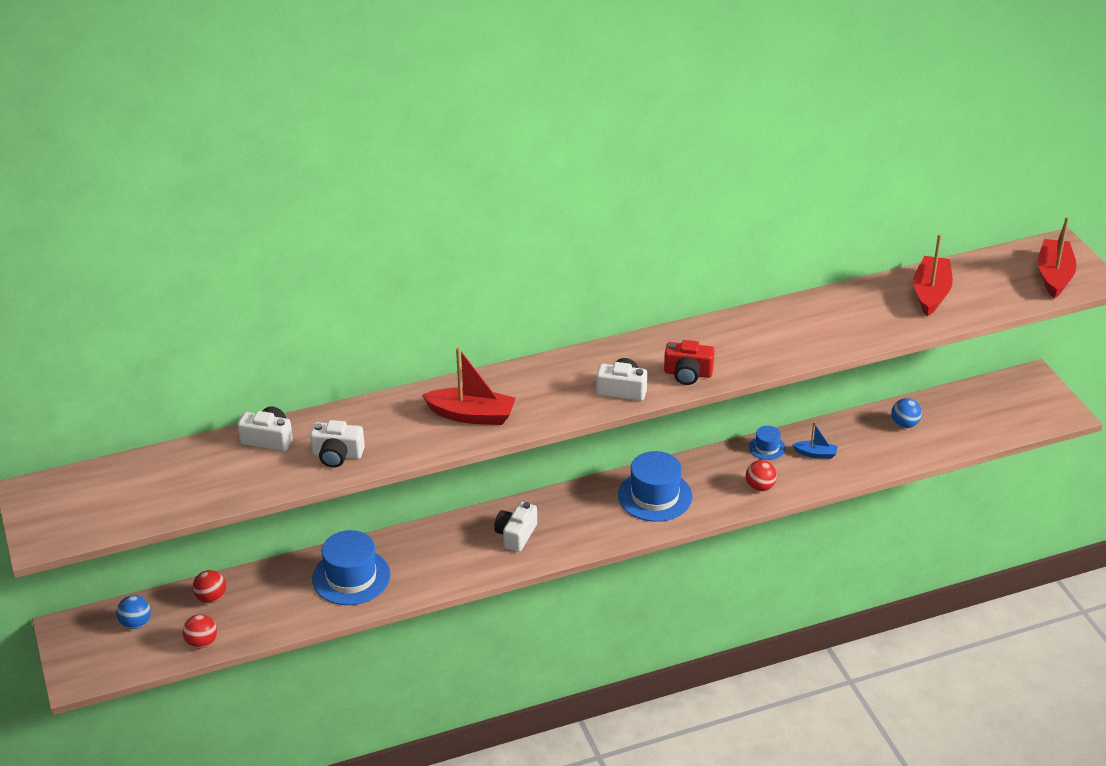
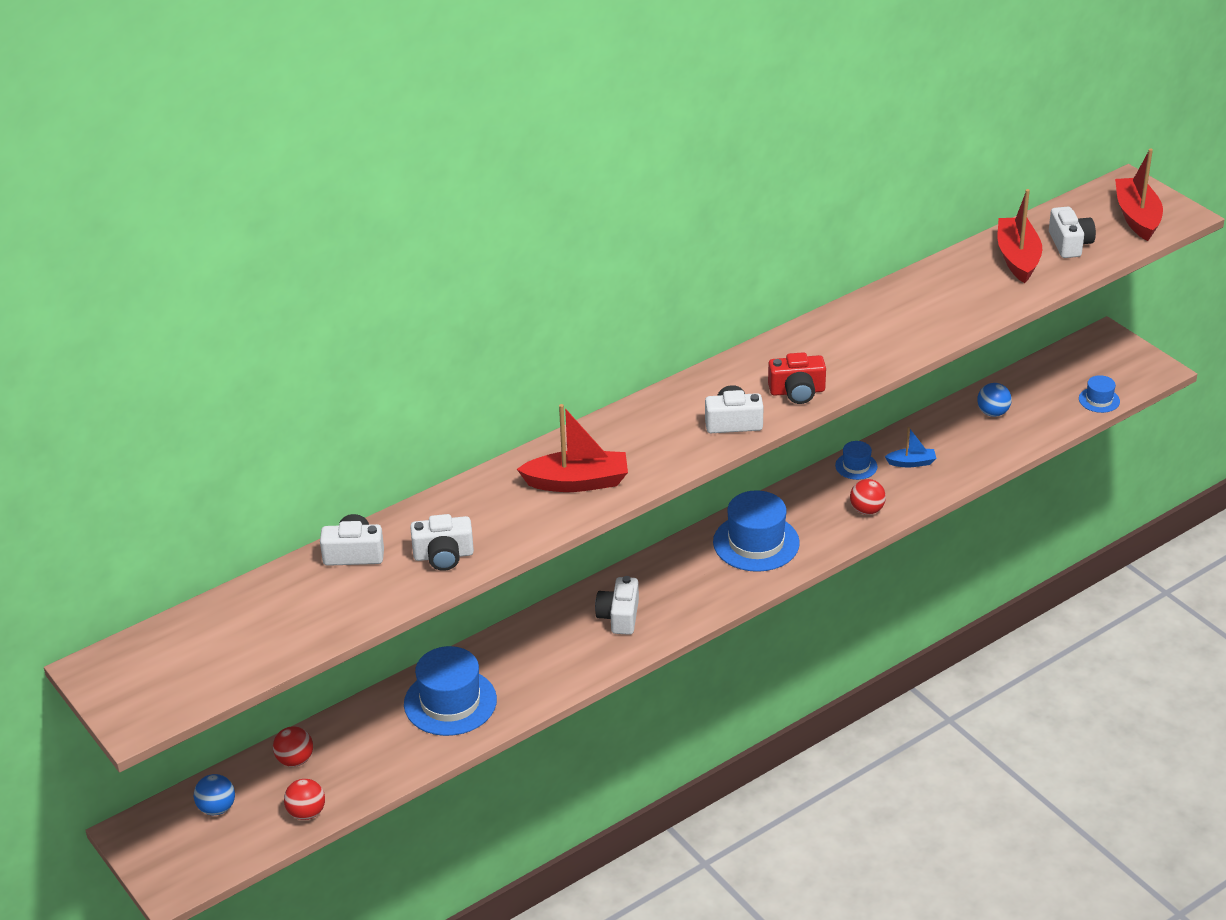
camera: 15 degrees left, 0 degrees up
none -> white camera [1049,207,1096,258]
none -> blue hat [1079,375,1120,413]

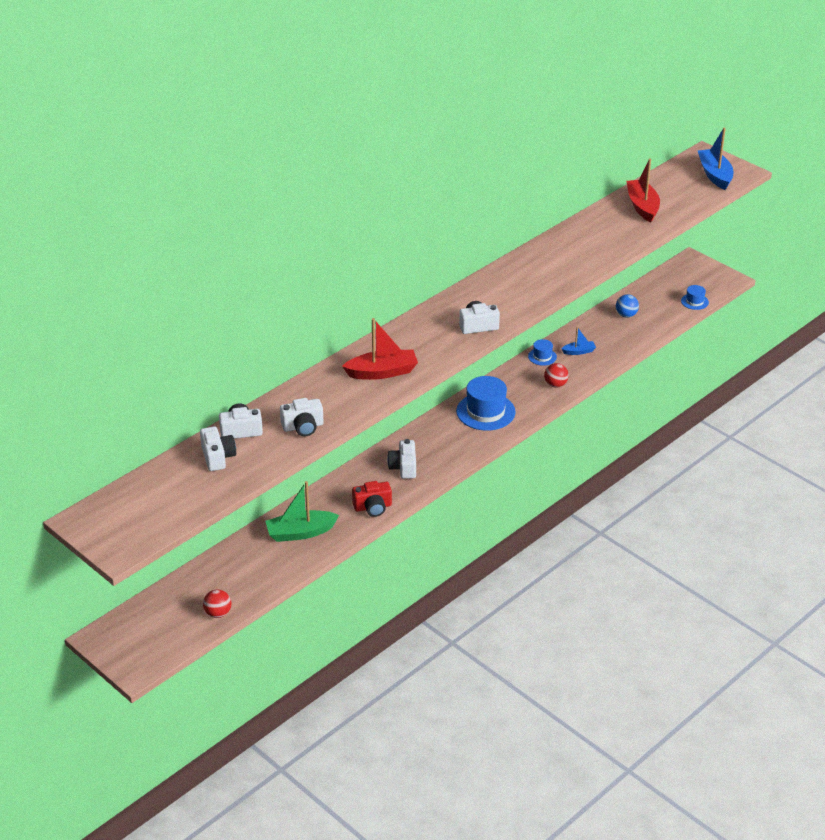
camera: 10 degrees left, 0 degrees up
blue ball [194,774,235,815] -> none
red ball [273,727,313,767] -> none
blue hat [404,646,497,736] -> green boat [265,481,339,542]
red camera [768,352,826,404] -> red camera moved to [352,481,392,517]
white camera [1049,207,1096,258] -> white camera moved to [200,427,236,471]
red boat [1115,149,1163,241] -> blue boat [698,127,733,190]

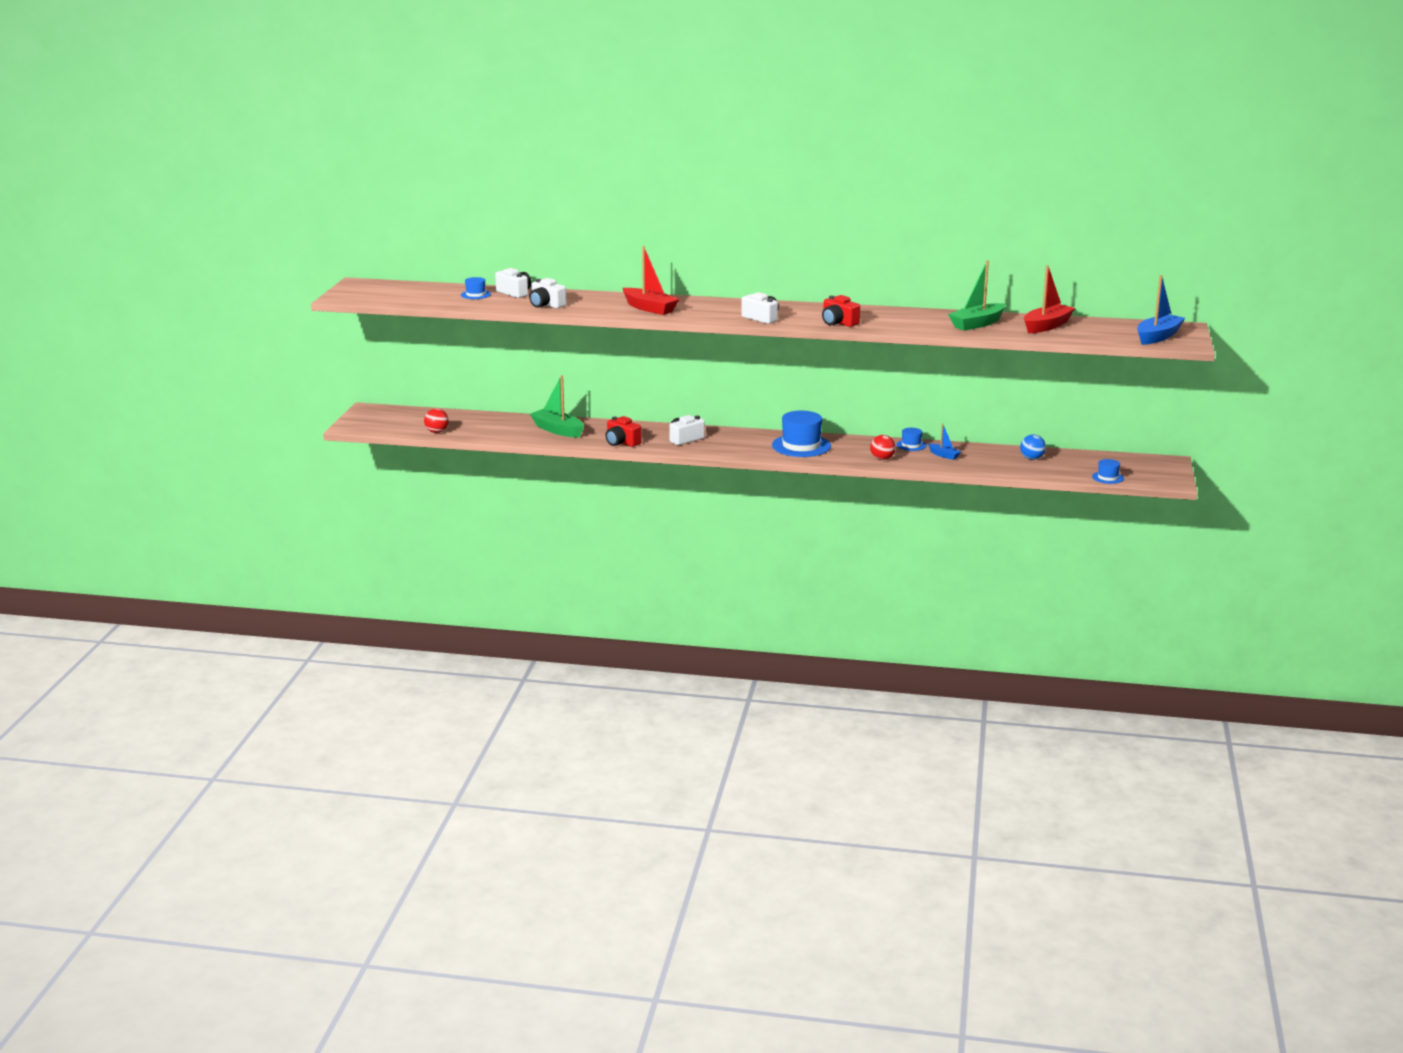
camera: 55 degrees right, 15 degrees down
white camera [200,427,236,471] -> blue hat [461,277,491,299]
none -> red camera [822,295,860,327]
none -> green boat [948,261,1006,331]

